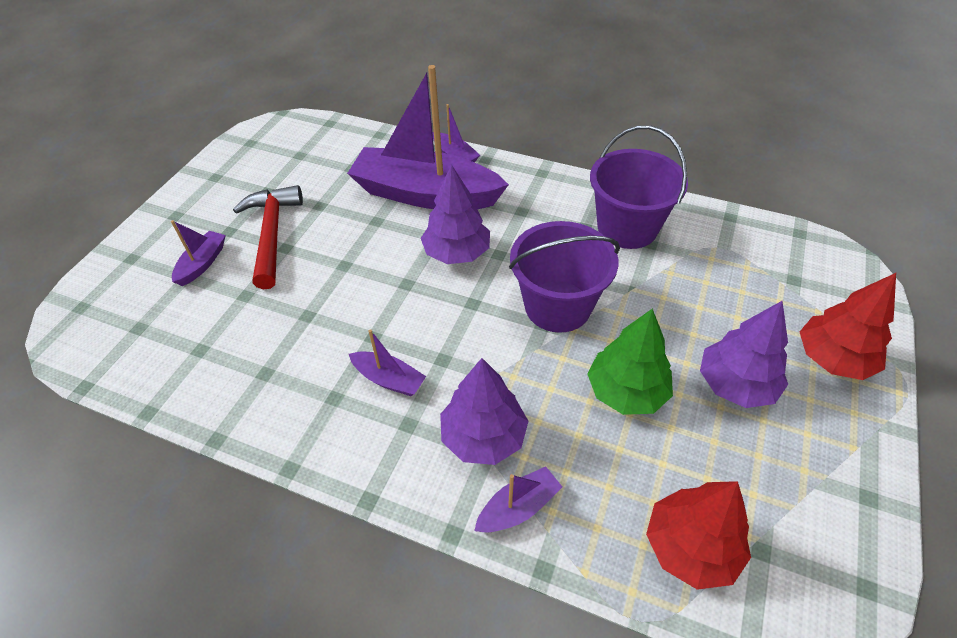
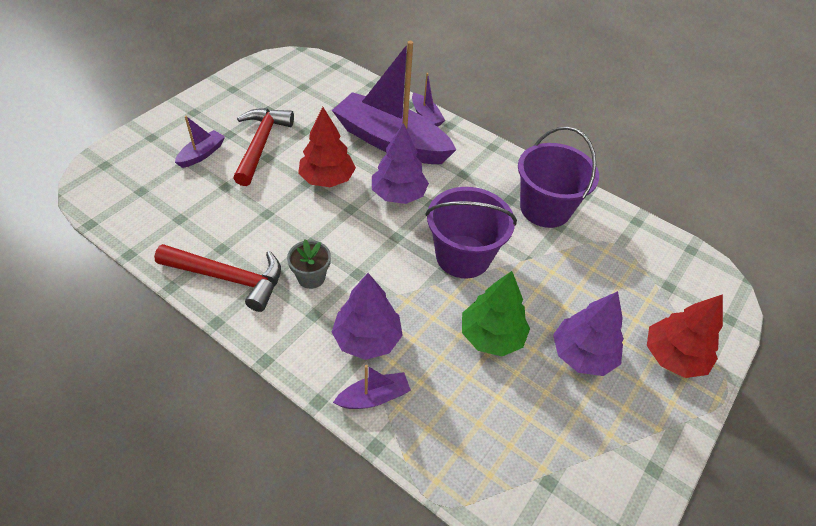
camera: 10 degrees right, 0 degrees up
purple boat [349,329,426,396] -> grey flower pot [287,239,331,289]
red tree [646,481,751,590] -> red tree moved to [298,107,356,187]
none -> red hammer [154,244,281,312]

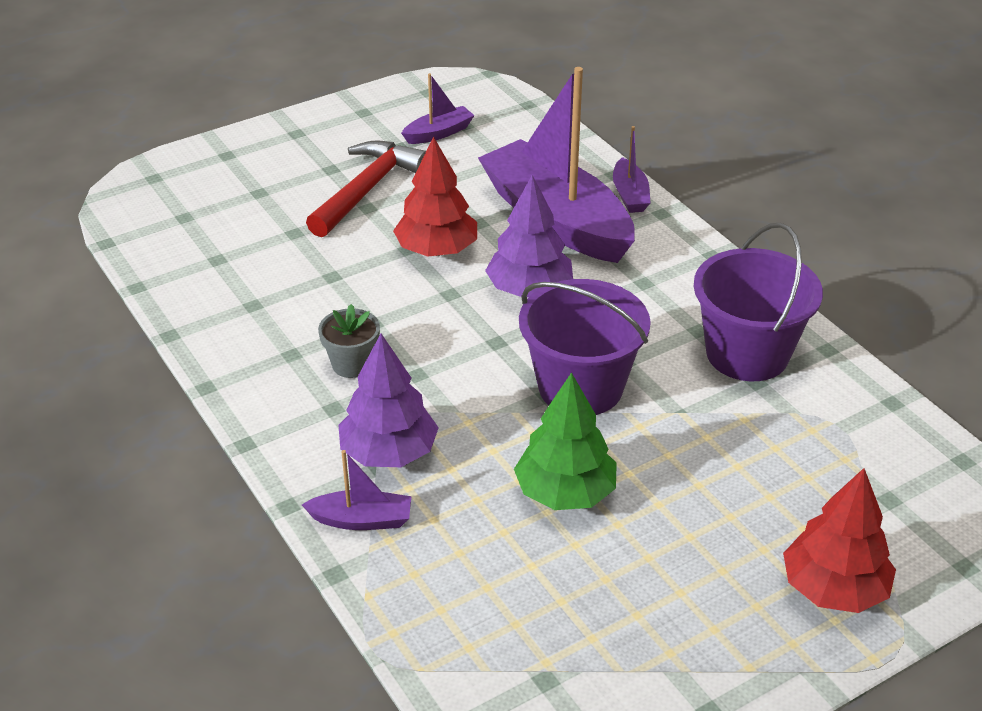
camera: 25 degrees right, 10 degrees down
red hammer [154,244,281,312] -> none
purple boat [175,116,225,168] -> purple boat moved to [401,73,475,144]
purple tree [553,291,624,376] -> none

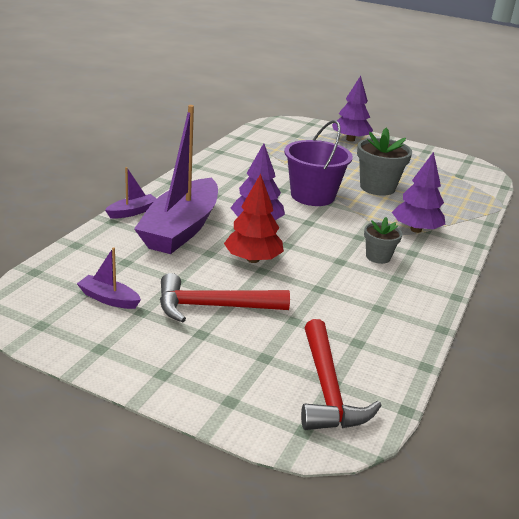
camera: 125 degrees left, 10 degrees down
purple boat [302,450,411,530] -> none
green tree [514,372,617,510] -> grey flower pot [357,128,412,196]
purple bucket [693,223,823,381] -> none
red tree [783,468,896,613] -> purple tree [332,76,373,141]
none -> red hammer [301,319,382,430]

